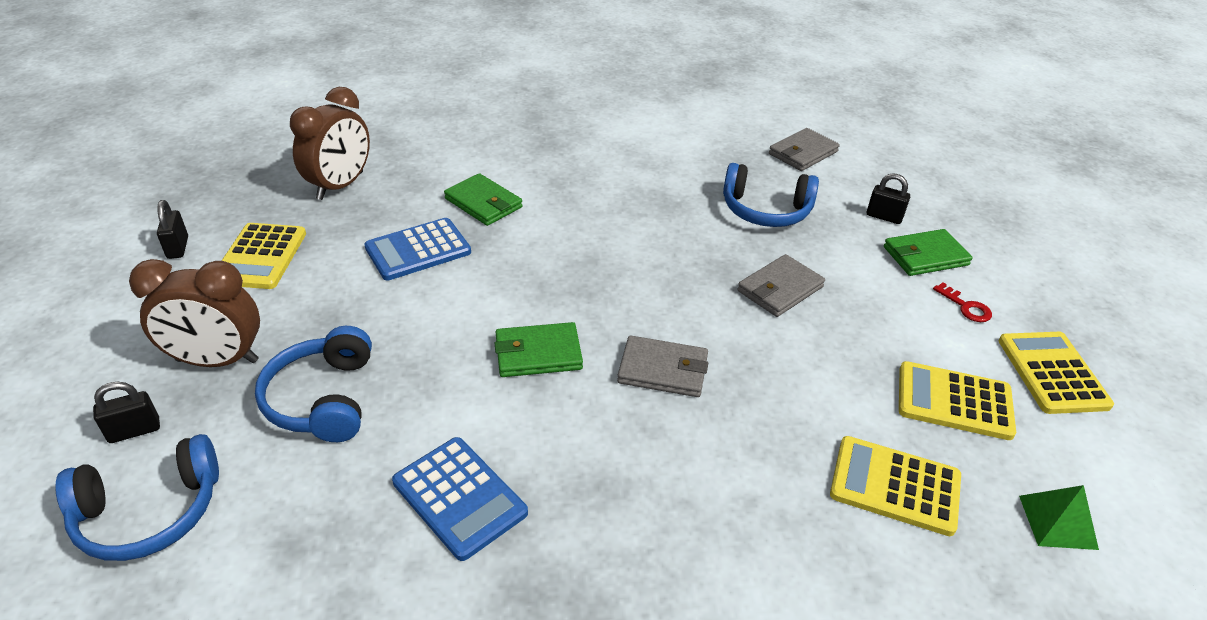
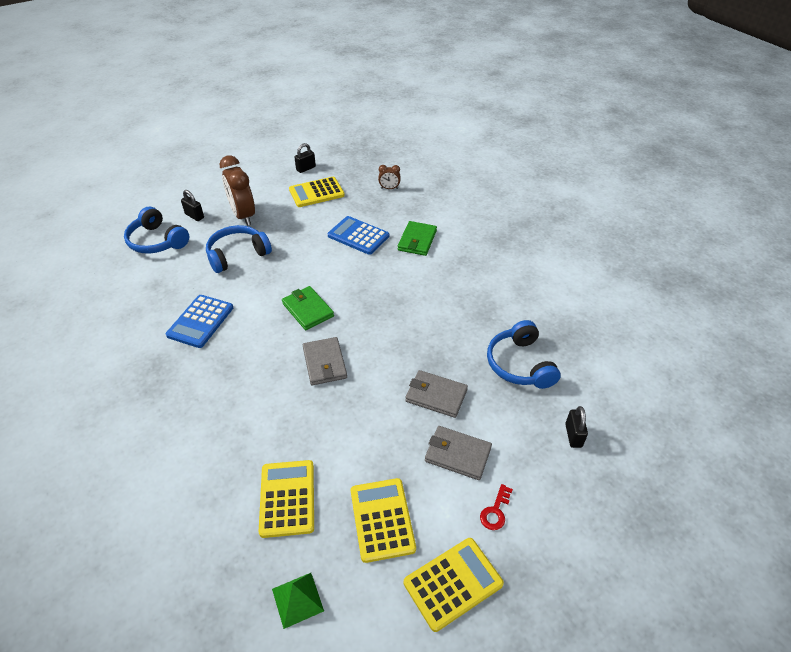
camera: 65 degrees right, 5 degrees up
brown clock [290,87,370,200] -> brown clock [378,165,401,189], size x0.47
grey wallet [769,128,840,171] -> grey wallet moved to [425,426,492,480]
green wallet [884,229,973,276] -> none

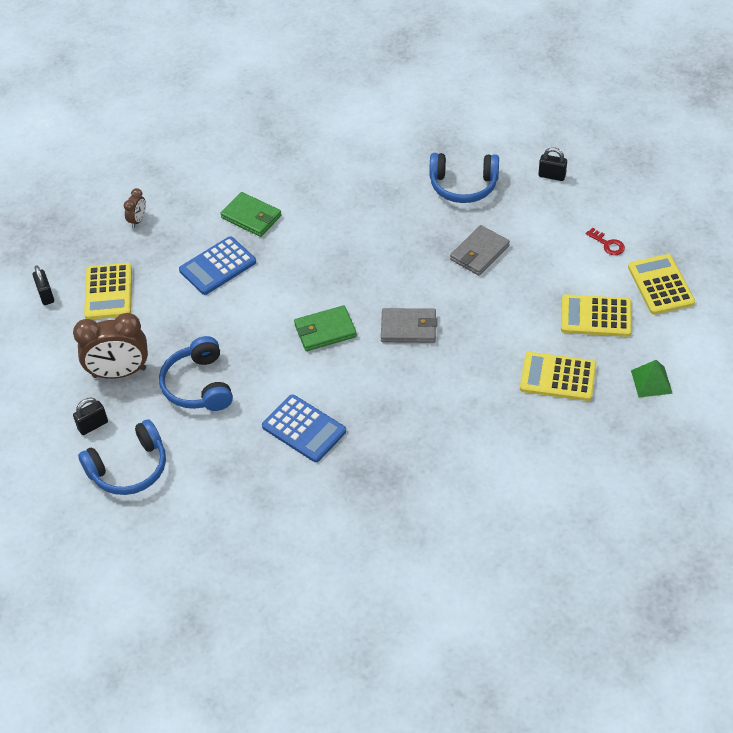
camera: 70 degrees left, 5 degrees up
grey wallet [425,426,492,480] -> none

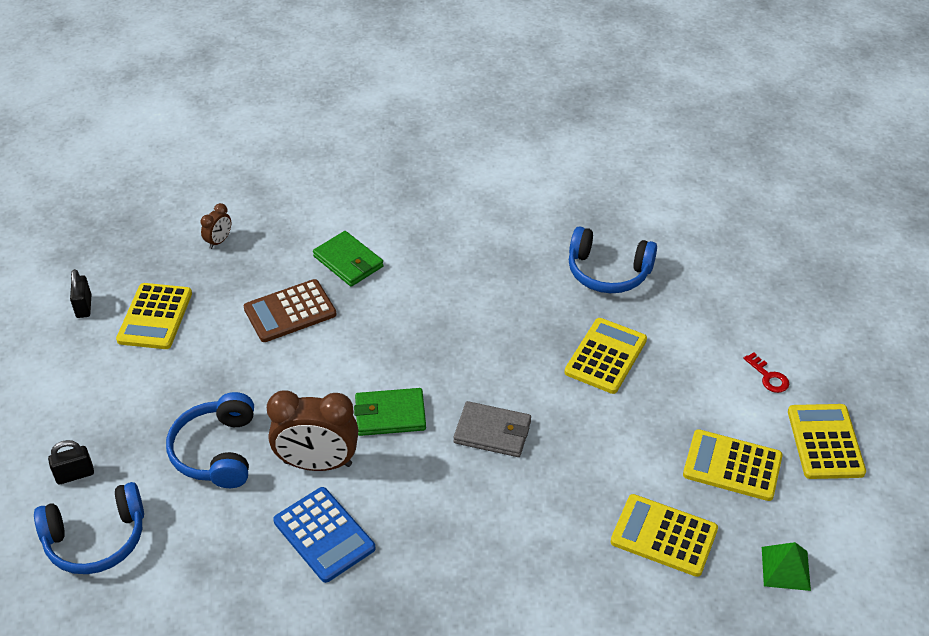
camera: 10 degrees right, 5 degrees down
brown clock [73,313,148,379] -> brown clock moved to [267,390,358,471]
blue calculator [179,236,256,295] -> brown calculator [244,279,336,342]
grey wallet [450,225,510,276] -> yellow calculator [564,318,647,394]
black padlock [538,147,567,181] -> none

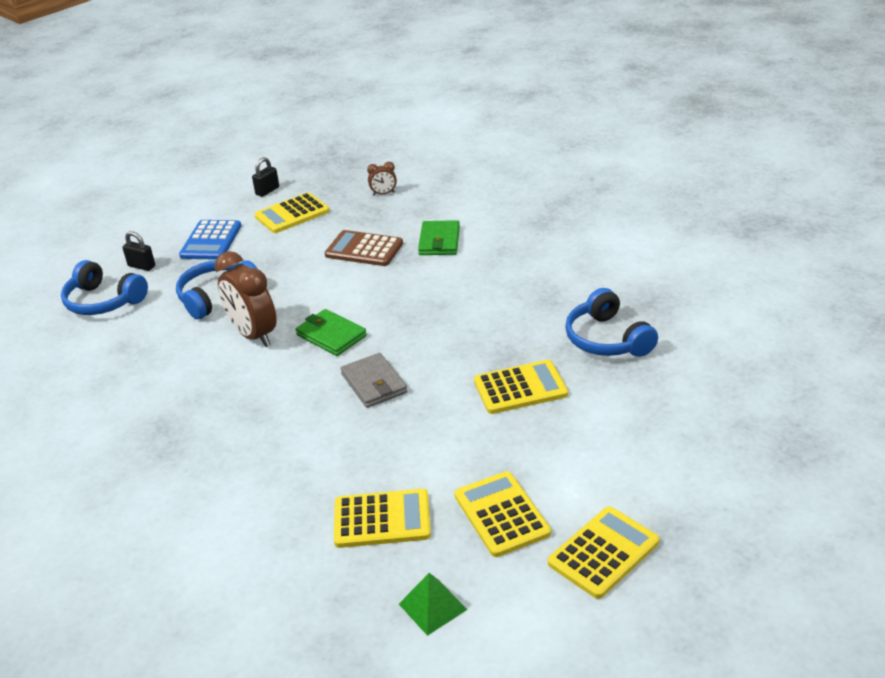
camera: 50 degrees right, 10 degrees down
blue calculator [273,487,375,583] -> blue calculator moved to [179,220,241,260]
yellow calculator [611,494,718,577] -> yellow calculator turned 105 degrees clockwise [334,489,431,548]
red key [743,352,789,393] -> none

